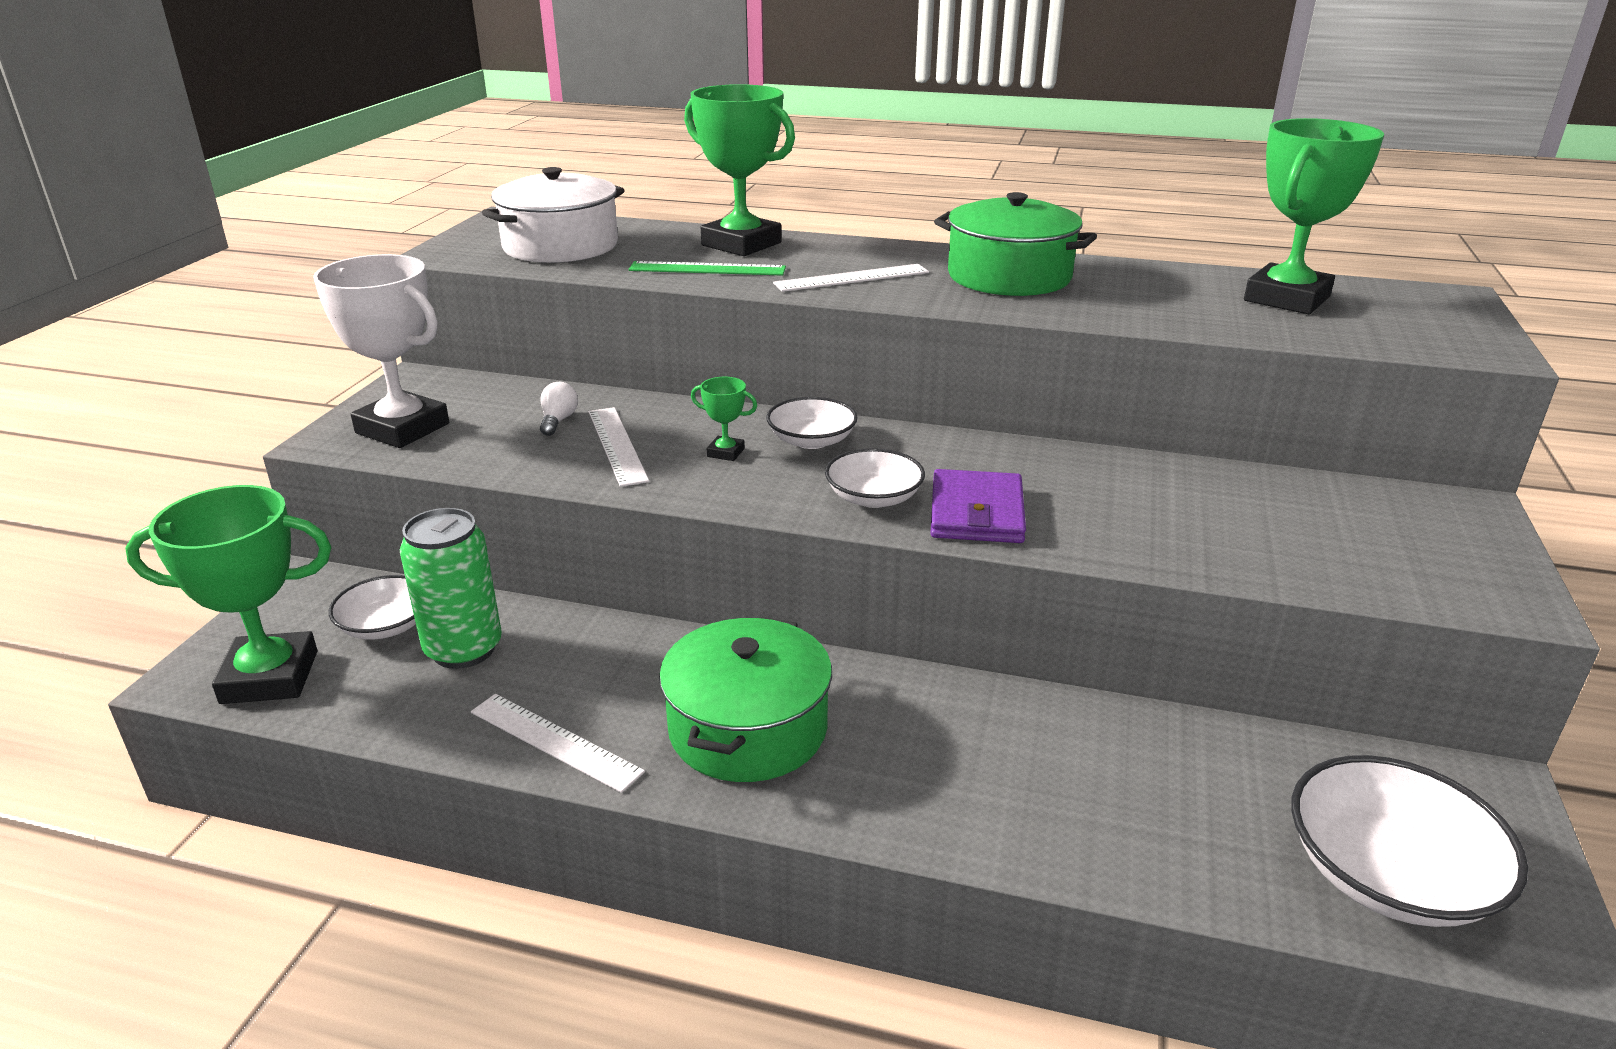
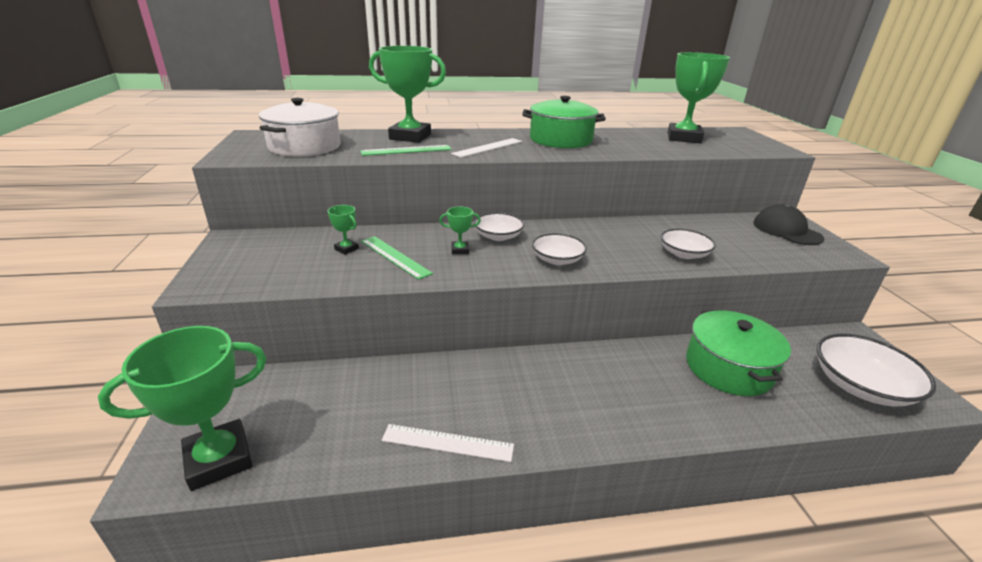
camera: 25 degrees left, 0 degrees up
white trophy [313,254,449,448] -> none
white bowl [329,575,416,640] -> white bowl moved to [660,229,716,259]
green can [400,508,502,669] -> none
white light bulb [540,382,578,436] -> green trophy [328,205,359,255]
white ruler [589,407,649,487] -> green ruler [361,236,433,280]
green pot [659,616,832,782] -> green pot moved to [686,310,791,396]
purple wallet [931,469,1026,543] -> none
none -> black cap [753,204,824,245]

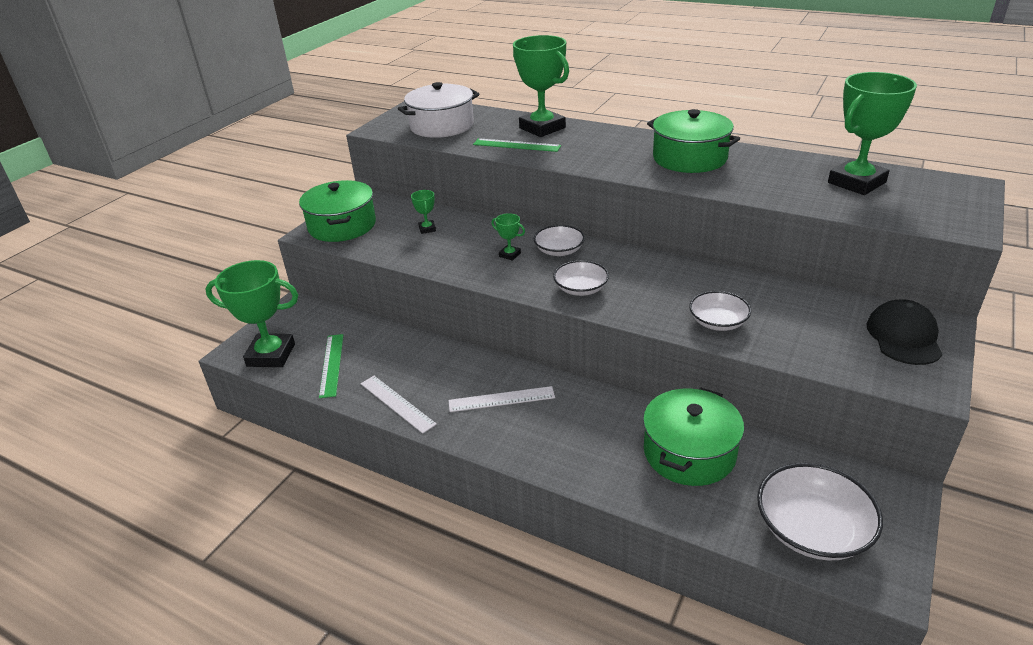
camera: 40 degrees right, 5 degrees up
green ruler [361,236,433,280] -> green ruler moved to [319,334,343,398]
white ruler [451,138,522,158] -> white ruler moved to [448,386,555,412]
none -> green pot [299,180,376,242]

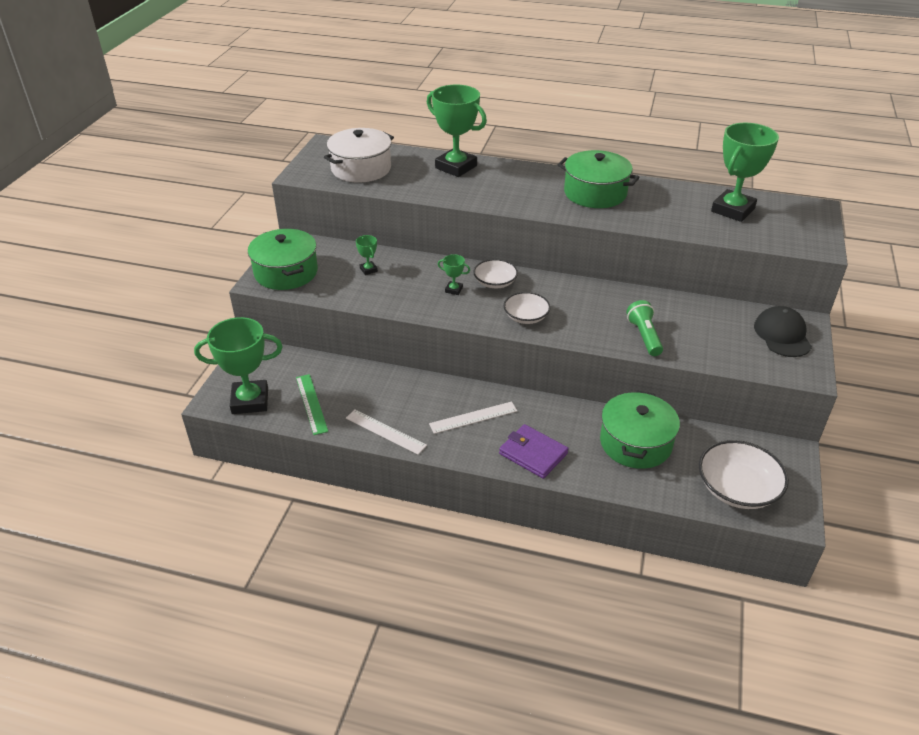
camera: 15 degrees left, 5 degrees up
green ruler [473,138,561,152] -> none
white bowl [689,291,751,331] -> green flashlight [626,300,663,356]
none -> purple wallet [499,424,568,479]

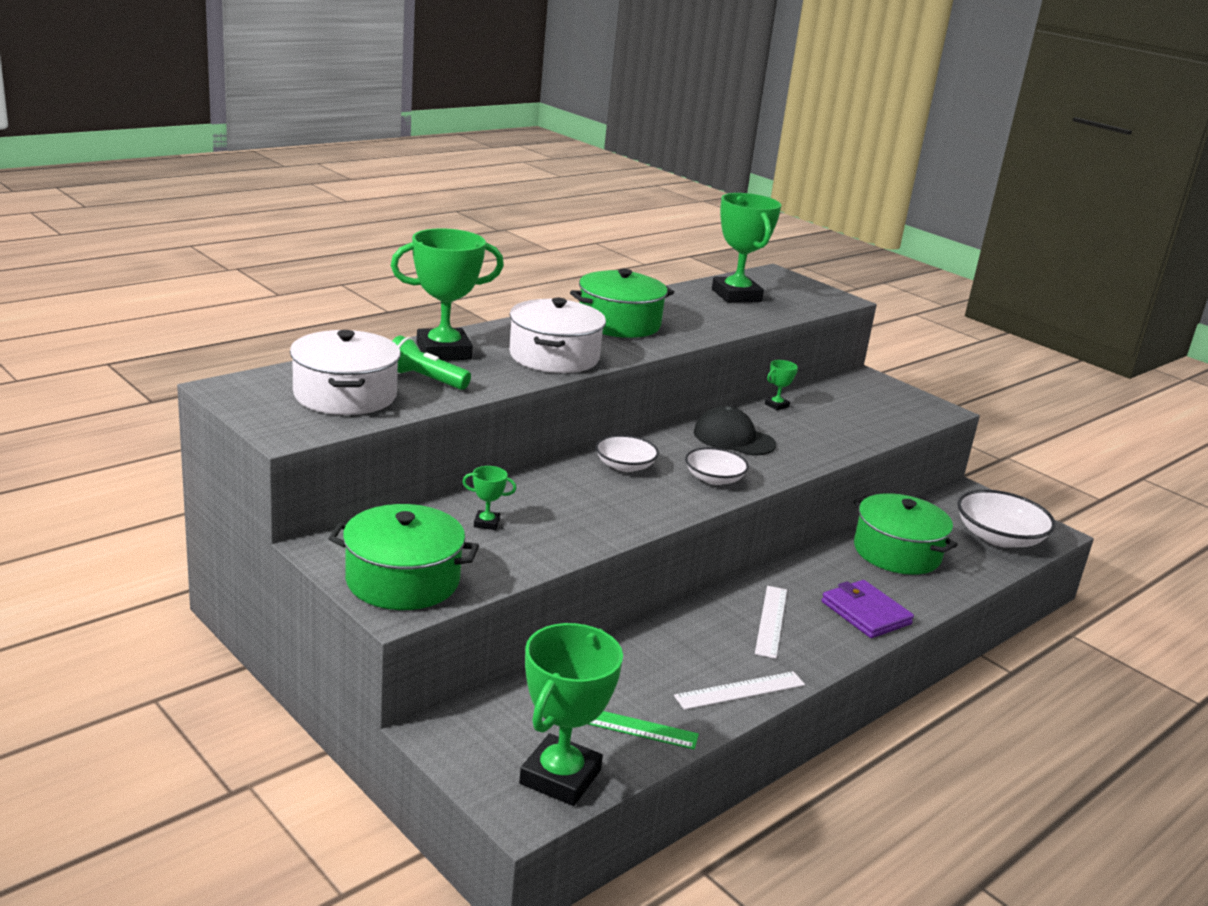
camera: 60 degrees left, 15 degrees down
green trophy [438,254,470,295] -> green trophy moved to [765,360,798,410]
purple wallet [499,424,568,479] -> purple wallet turned 75 degrees clockwise [822,580,914,638]
green flashlight [626,300,663,356] -> green flashlight moved to [392,335,471,390]
black cap [754,306,812,357] -> black cap moved to [694,406,776,456]
none -> white pot [509,298,606,373]

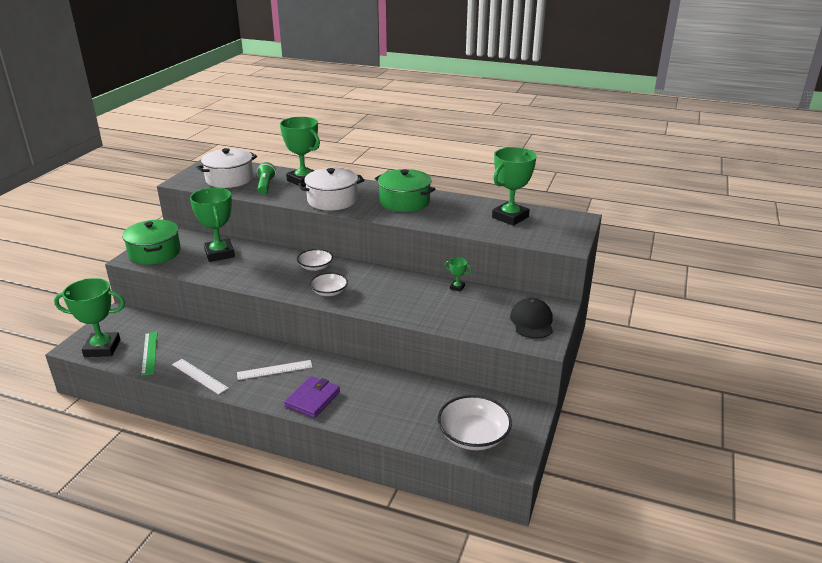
camera: 65 degrees right, 5 degrees up
green trophy [463,466,516,530] -> green trophy [190,188,235,262], size x2.32
black cap [694,406,776,456] -> black cap moved to [510,298,553,339]
green pot [853,493,958,575] -> none

